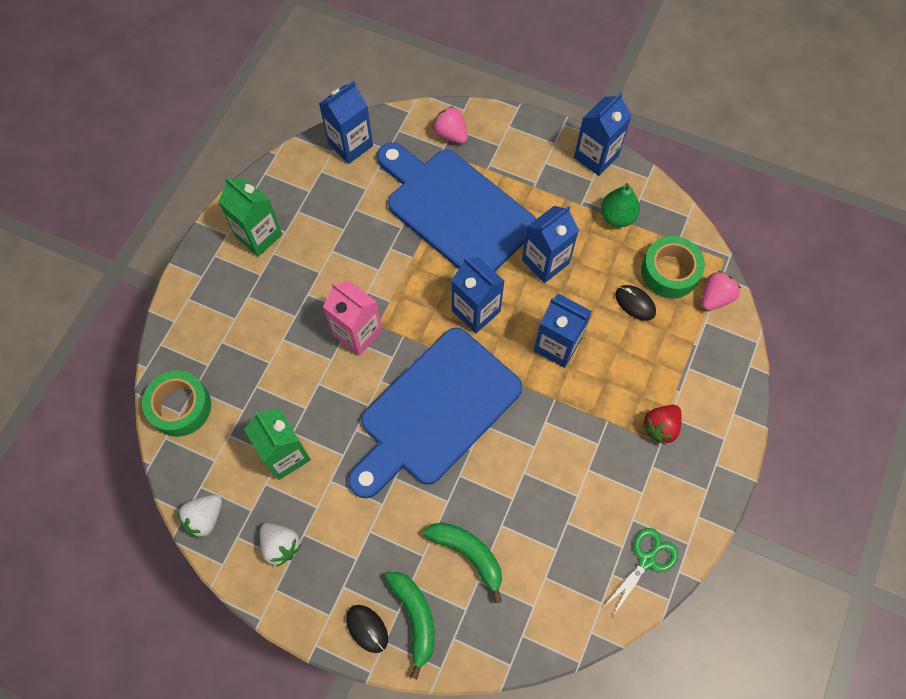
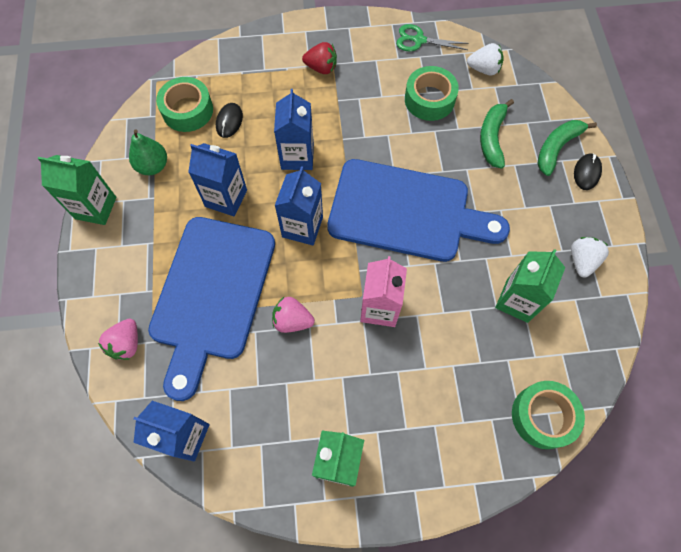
camera: 120 degrees left, 0 degrees up
white strawberry [178,495,222,539] -> white strawberry moved to [467,43,504,75]
blue carton [574,92,631,176] -> green carton [37,155,117,225]
pink strawberry [702,271,741,311] -> pink strawberry moved to [272,297,315,333]
none -> green tape [405,66,459,121]

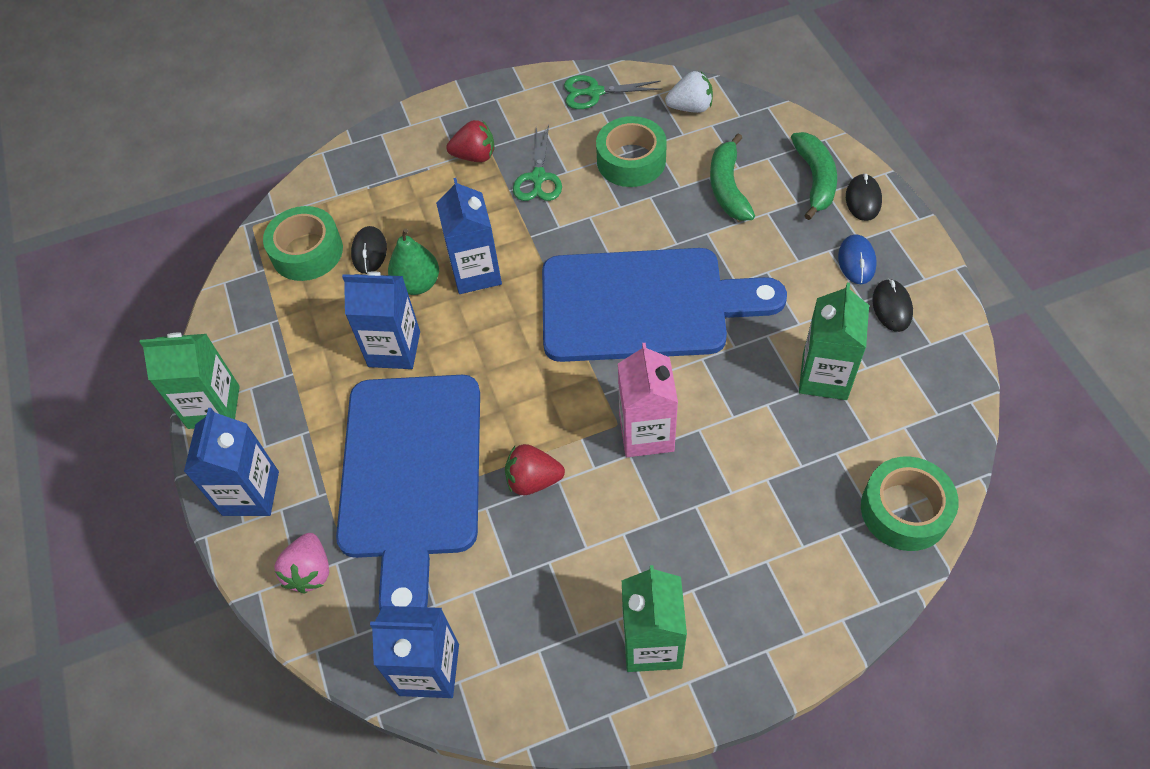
camera: 10 degrees left, 10 degrees down
green pear [129,129,167,175] -> green pear moved to [388,228,439,295]
pink strawberry [272,297,315,333] -> red strawberry [505,444,565,495]
blue carton [275,166,323,245] -> blue carton moved to [184,408,279,516]
green banana [537,120,597,176] -> green banana turned 150 degrees clockwise [791,132,837,220]
white strawberry [571,237,609,278] -> black mouse [872,279,913,332]
none -> green scissors [513,125,562,201]
none -> blue mouse [838,234,877,284]

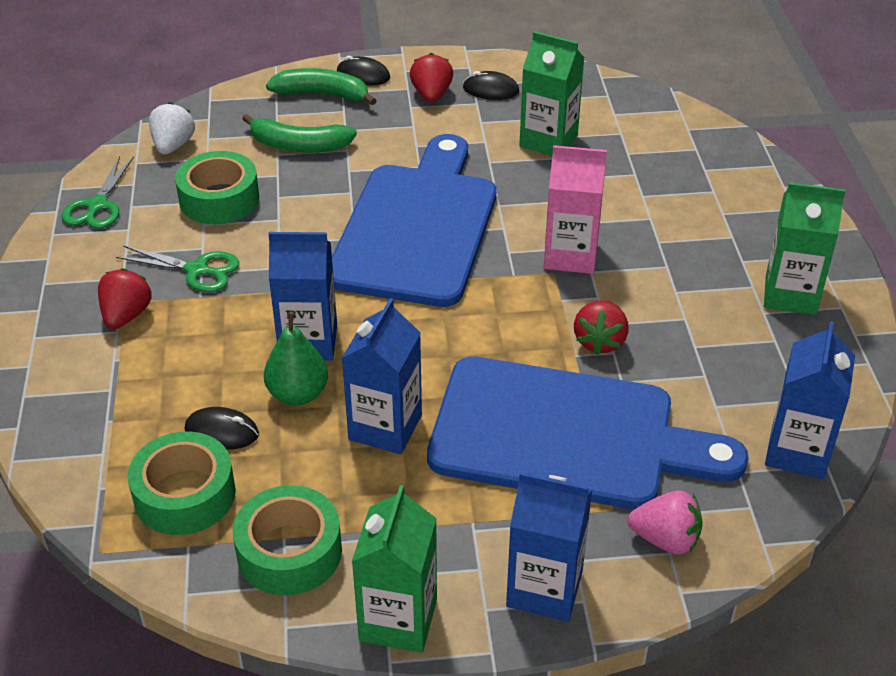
camera: 80 degrees left, 15 degrees down
blue mouse [838,234,877,284] -> red strawberry [410,53,453,103]
green tape [861,456,959,551] -> green tape moved to [233,485,342,595]

